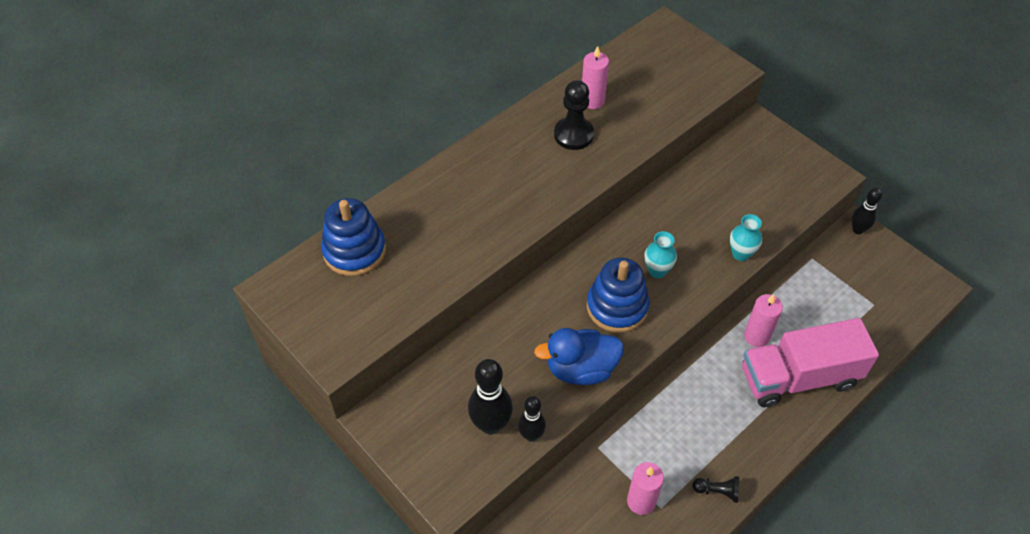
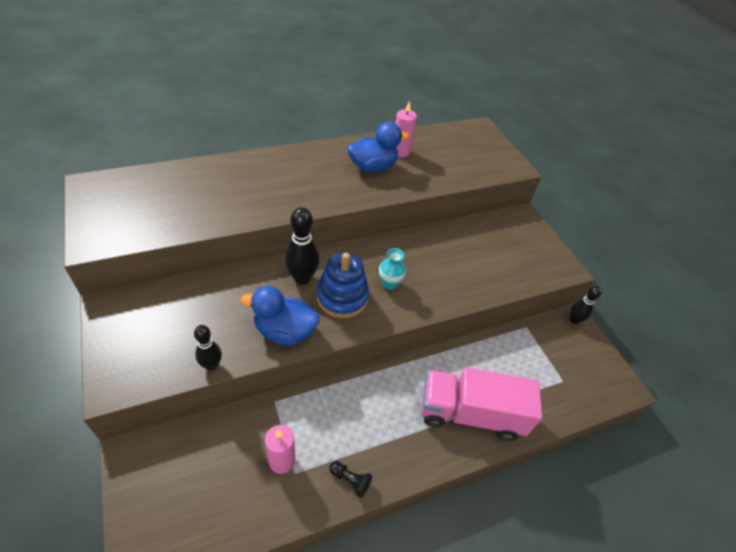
camera: 15 degrees right, 5 degrees down
blue stacking toy [321,198,386,276] -> none
black bowling pin [468,359,513,435] -> black bowling pin moved to [285,207,319,285]
black pawn [554,80,594,150] -> blue duck [347,122,410,172]
turquoise vase [730,214,762,261] -> none
pink candle [744,294,783,347] -> none

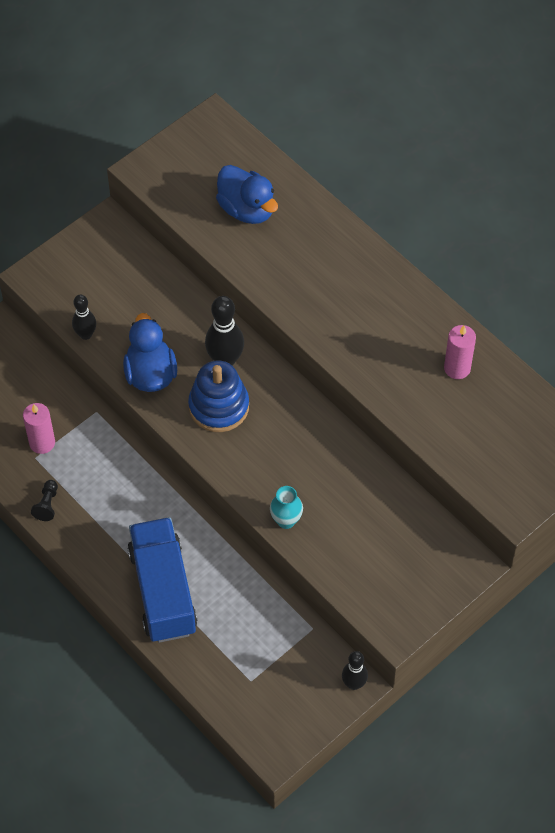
camera: 75 degrees right, 10 degrees up
blue duck [347,122,410,172] -> blue duck moved to [216,165,278,224]
turquoise vase [379,248,406,290] -> turquoise vase moved to [270,486,303,529]
pink truck [422,367,542,441] -> blue truck [127,517,197,643]

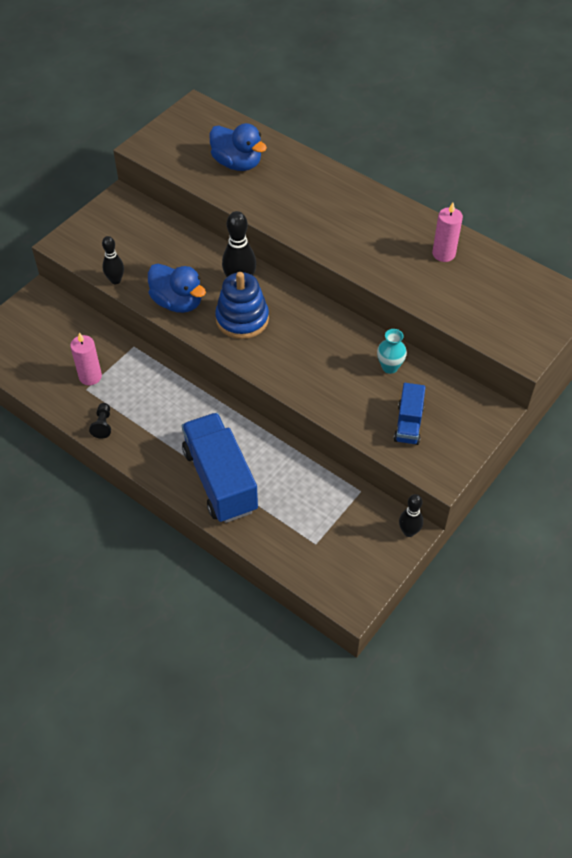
camera: 10 degrees left, 5 degrees down
blue duck [123,313,177,392] -> blue duck turned 150 degrees clockwise [148,264,206,313]
turquoise vase [270,486,303,529] -> turquoise vase moved to [377,329,407,374]
none -> blue truck [394,383,425,445]

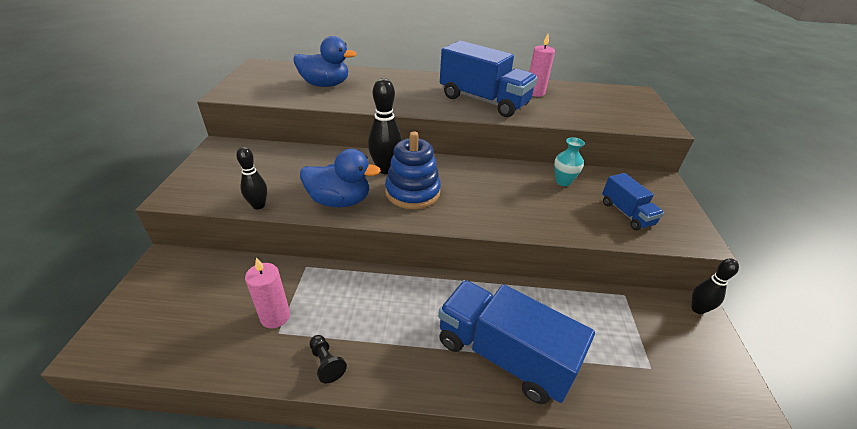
camera: 35 degrees left, 15 degrees down
none -> blue truck [440,41,538,117]

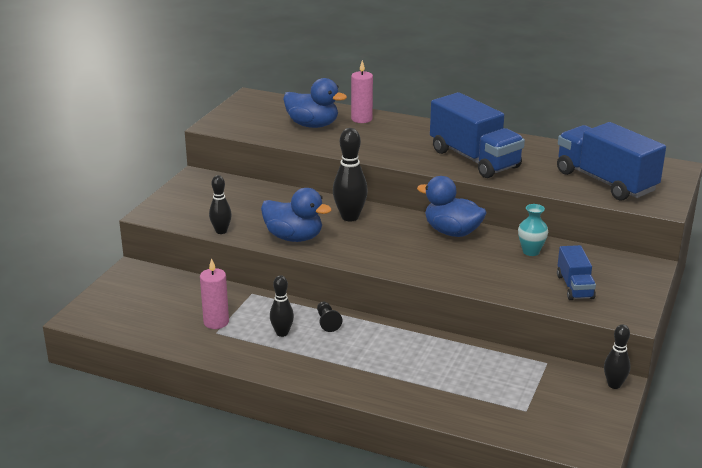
camera: 20 degrees right, 10 degrees down
black pawn [309,335,347,383] -> black pawn moved to [317,302,342,332]
blue stacking toy [385,131,441,209] -> none
blue truck [438,280,595,404] -> blue truck moved to [557,122,666,201]
pink candle [529,34,555,97] -> pink candle moved to [351,60,373,123]
none -> black bowling pin [270,275,294,337]
none -> blue duck [417,176,487,237]

